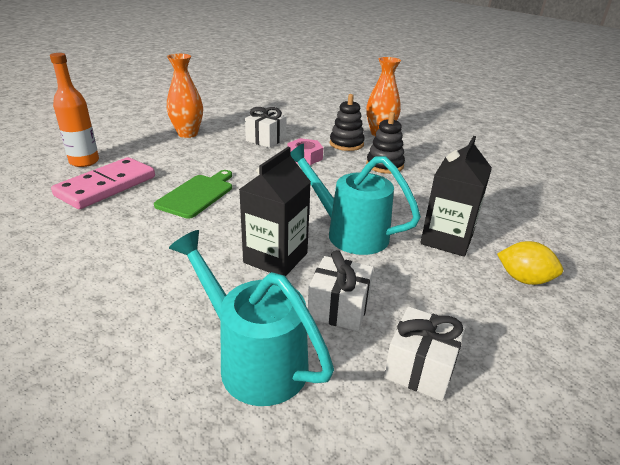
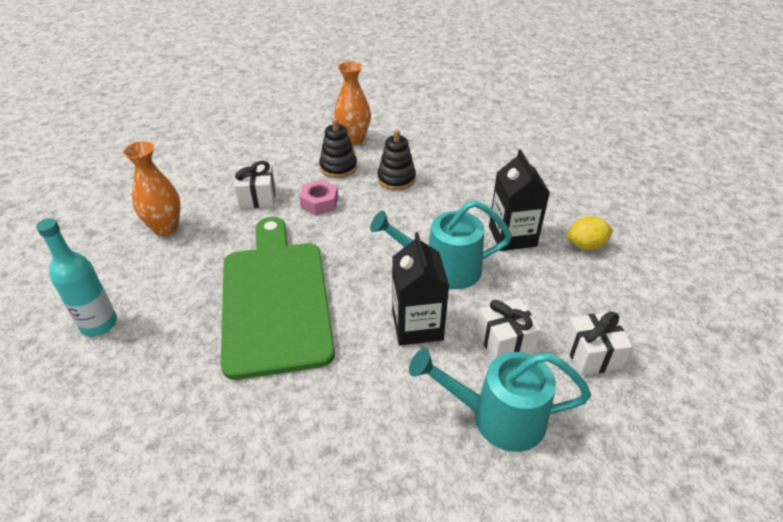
camera: 35 degrees left, 10 degrees up
orange bottle [50,53,99,167] -> turquoise bottle [36,218,117,337]
pink domino [51,157,155,209] -> none
green cutting board [154,170,232,219] -> green cutting board [221,217,335,380], size x2.02

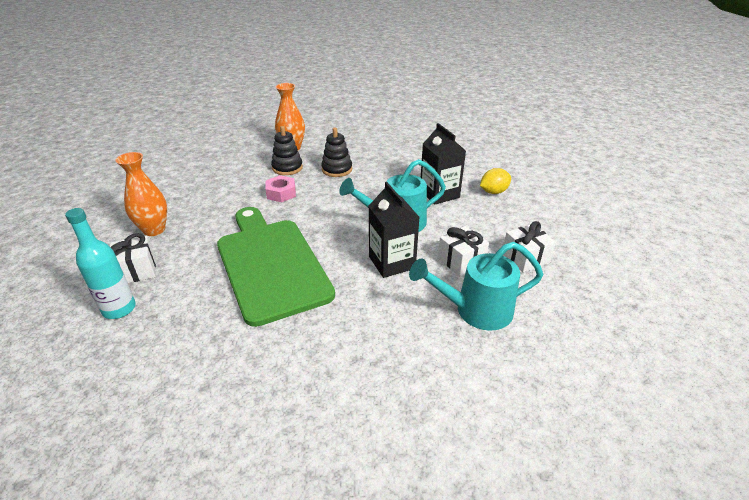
camera: 15 degrees left, 5 degrees down
white gift [234,161,276,209] -> white gift moved to [110,233,156,283]

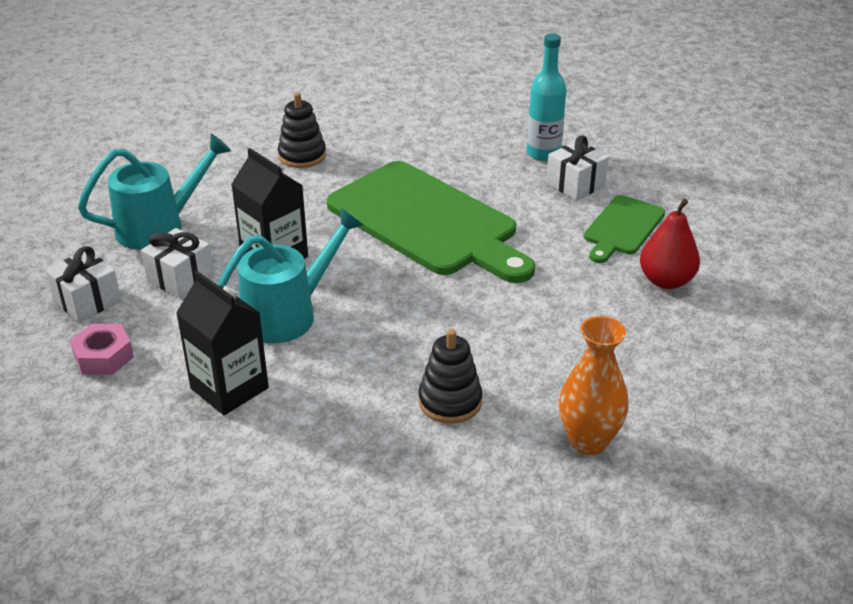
camera: 160 degrees right, 0 degrees up
orange vase [115,152,167,236] -> green cutting board [584,195,665,263]
pink nut [265,175,296,202] -> pink nut moved to [70,324,134,375]
black stacking toy [271,126,303,175] -> black stacking toy moved to [278,93,326,168]
yellow lemon [480,168,511,194] -> none
none -> red pear [640,199,700,289]

